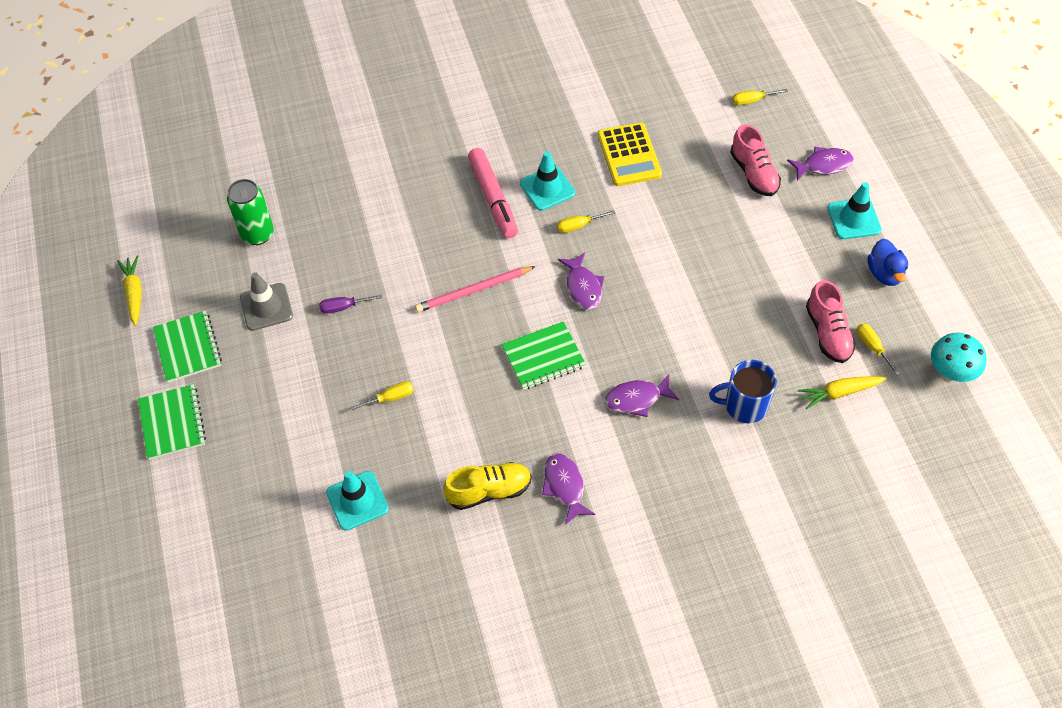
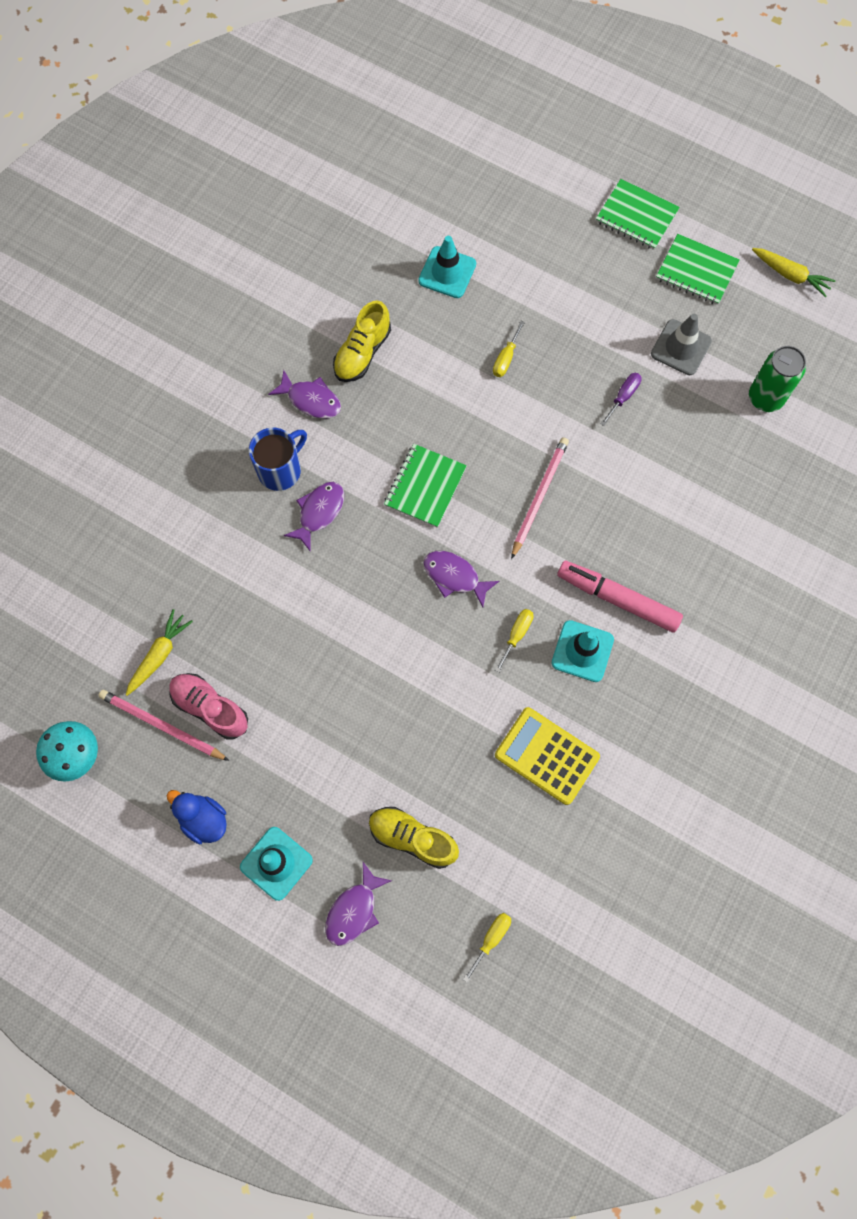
camera: 135 degrees right, 15 degrees up
blue mug [709,360,777,423] -> blue mug moved to [249,428,307,491]
pink shoe [730,124,781,196] -> yellow shoe [369,807,459,869]
yellow screwdriver [857,323,901,375] -> pink pencil [98,690,229,761]

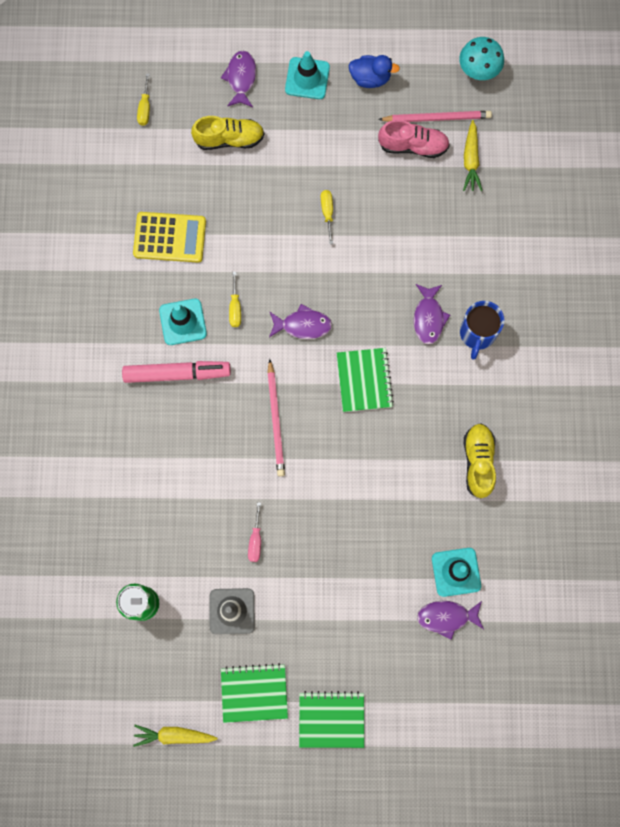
camera: 150 degrees right, 5 degrees up
purple fish [268,370,341,419] -> purple fish moved to [417,601,484,640]
yellow screwdriver [493,321,525,377] -> yellow screwdriver moved to [321,190,333,244]
purple screwdriver [600,373,642,426] -> pink screwdriver [248,502,261,562]

